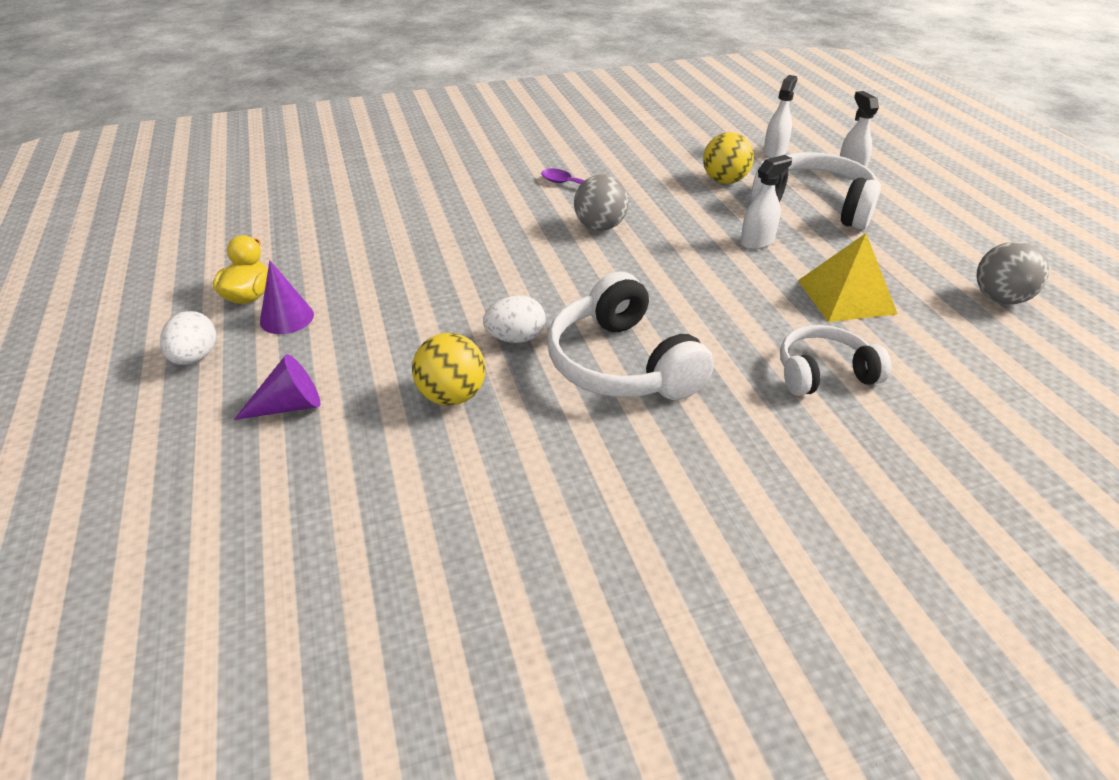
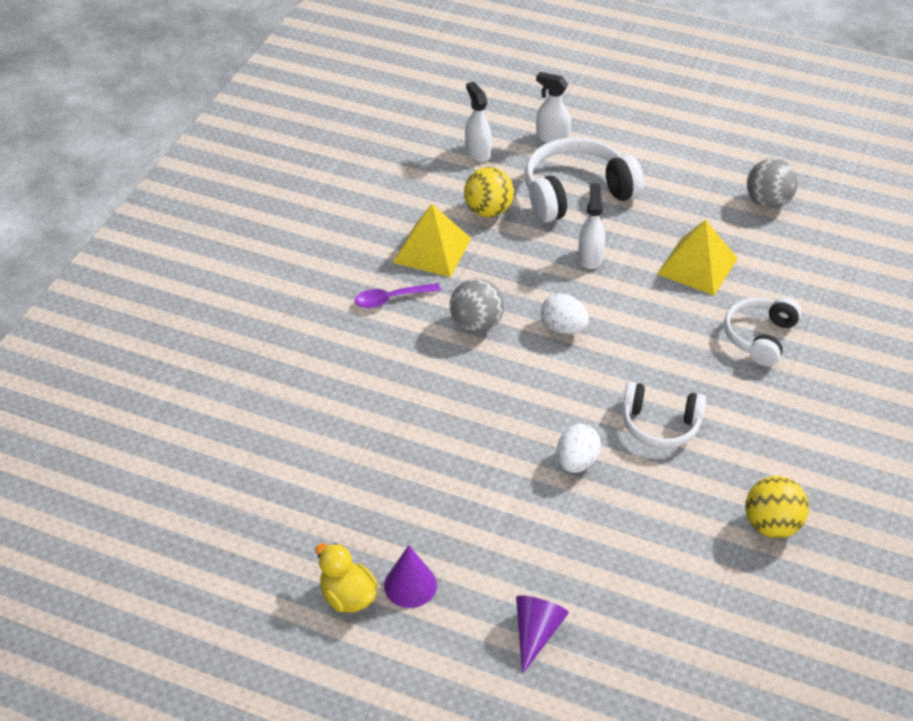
camera: 50 degrees left, 5 degrees up
white egg [160,311,216,365] -> white egg moved to [541,293,589,334]
yellow ball [412,333,485,406] -> yellow ball moved to [745,476,809,539]
white headphones [547,271,714,400] -> white headphones [622,382,706,448], size x0.63
none -> yellow pyramid [393,204,471,277]

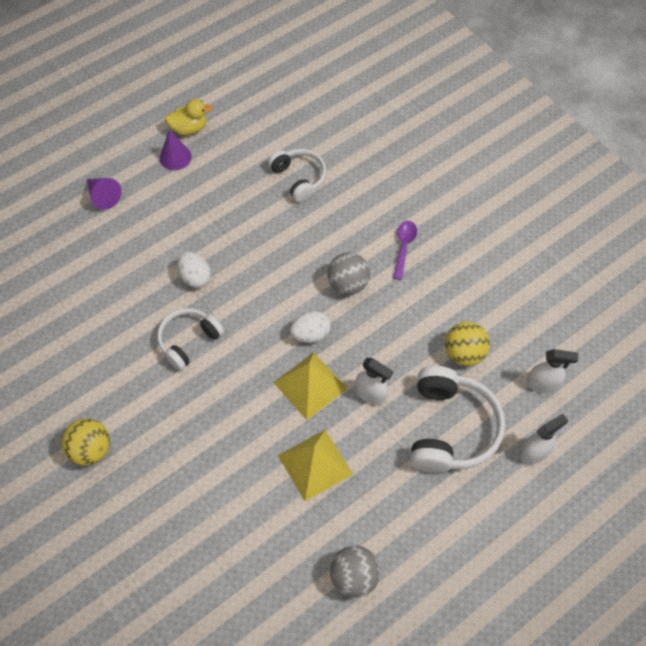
camera: 120 degrees right, 15 degrees up
yellow pyramid [393,204,471,277] -> yellow pyramid moved to [273,352,348,420]
white headphones [724,297,802,366] -> white headphones moved to [268,149,326,202]
yellow ball [745,476,809,539] -> yellow ball moved to [62,419,110,466]

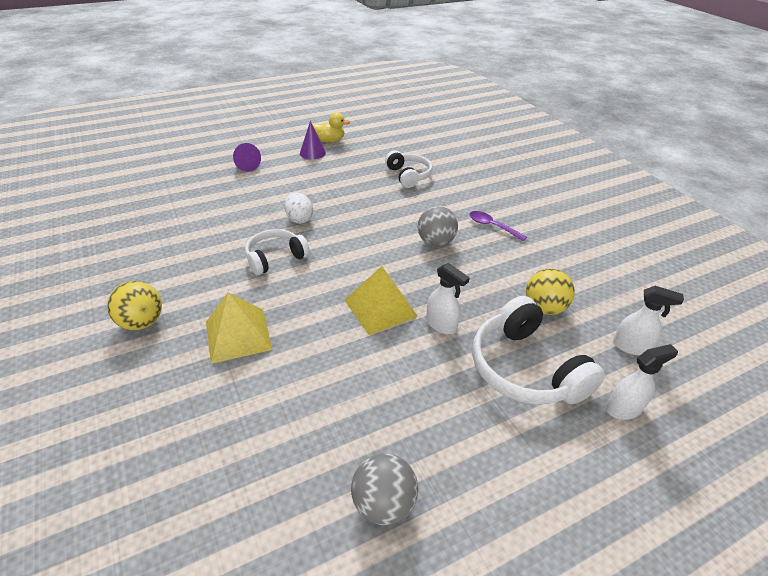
camera: 10 degrees right, 20 degrees down
yellow pyramid [278,430,353,501] -> yellow pyramid moved to [206,292,273,364]
white egg [290,311,331,343] -> none
purple spoon [393,221,417,280] -> purple spoon turned 75 degrees counterclockwise [470,211,527,241]
white headphones [410,366,505,473] -> white headphones turned 135 degrees clockwise [472,296,605,404]

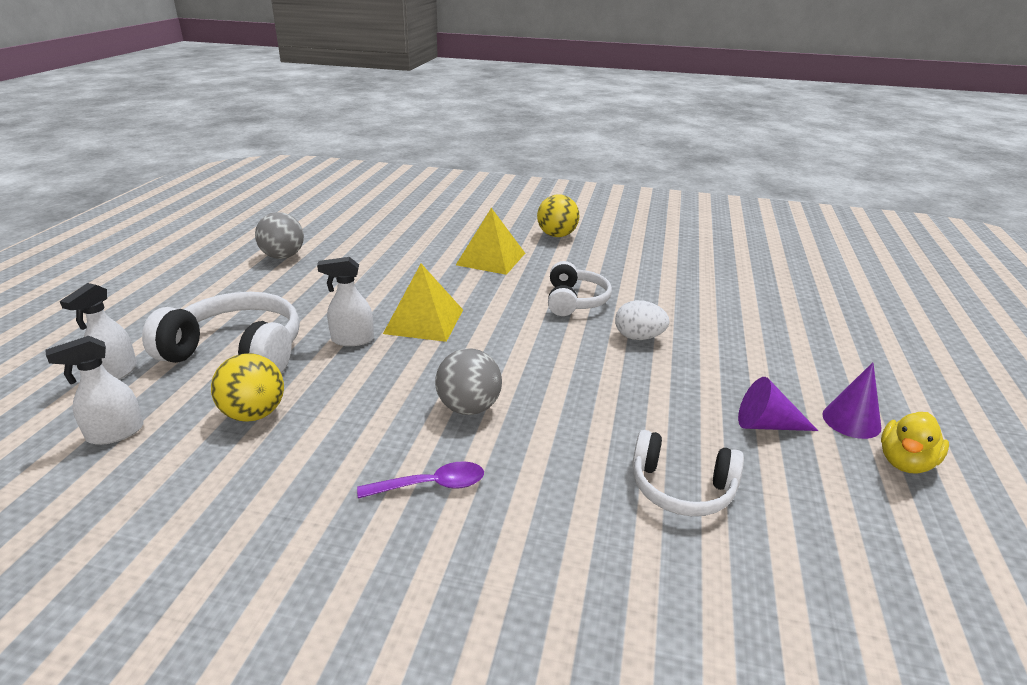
camera: 130 degrees right, 10 degrees down
purple cone [233,143,261,172] -> purple cone moved to [738,377,818,431]

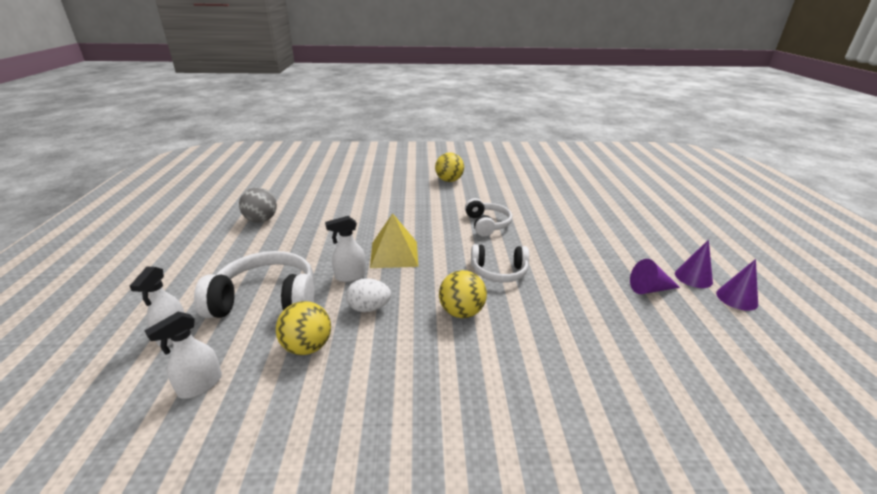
camera: 15 degrees left, 0 degrees up
purple spoon [357,461,484,498] -> none
grey ball [435,348,502,415] -> yellow ball [439,270,487,318]
yellow pyramid [456,208,525,275] -> none
white egg [615,300,670,340] -> white egg moved to [346,278,391,312]
white headphones [632,430,744,516] -> white headphones moved to [471,244,529,283]
yellow duck [881,412,949,474] -> purple cone [716,259,758,311]

